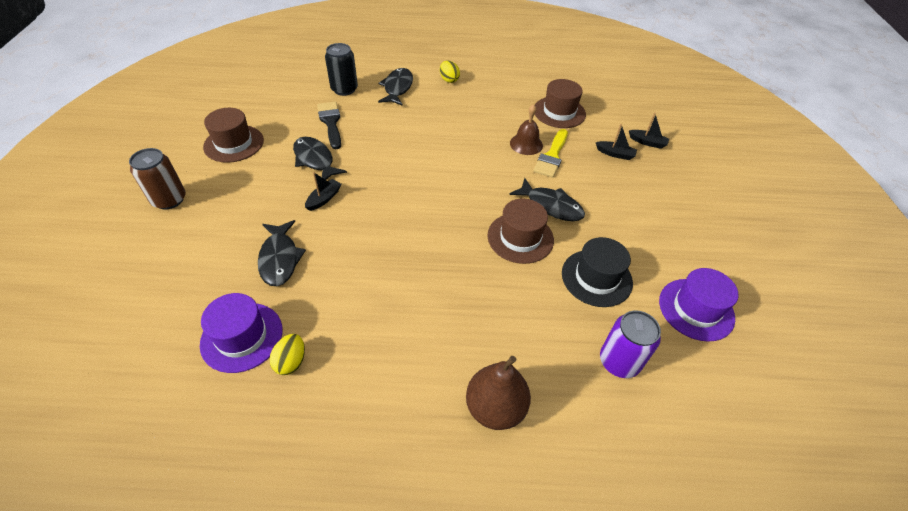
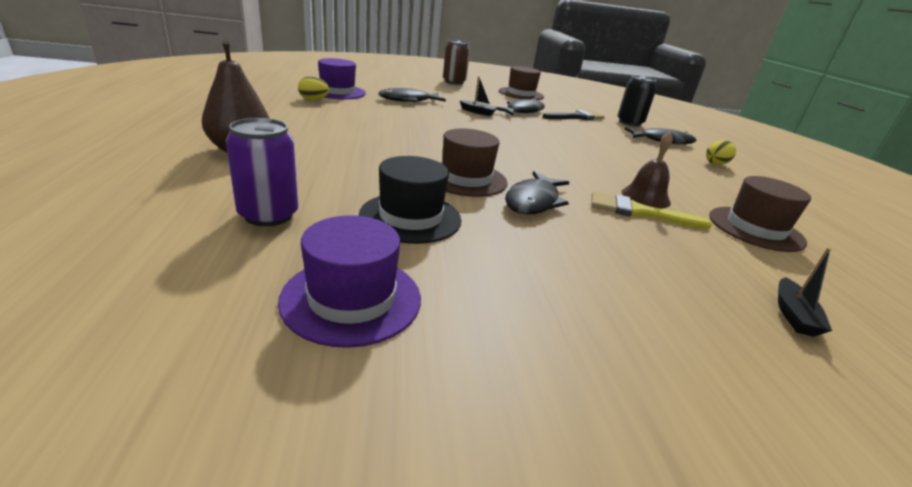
camera: 80 degrees right, 20 degrees down
black boat [596,124,637,160] -> none

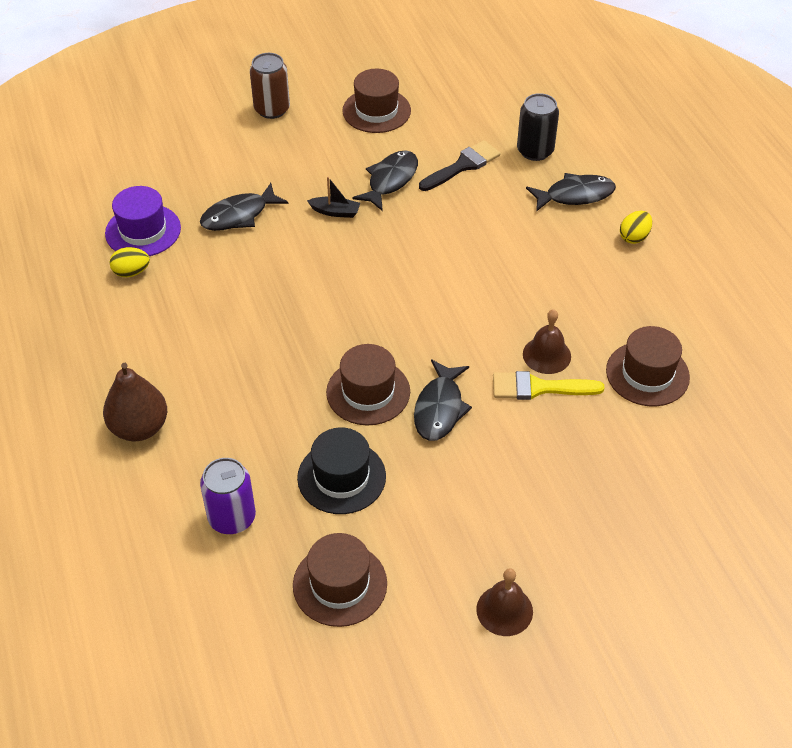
camera: 10 degrees left, 20 degrees up
purple hat [278,215,421,348] -> brown hat [293,533,387,627]
black boat [778,248,832,337] -> none
none -> brown bell [476,568,533,636]

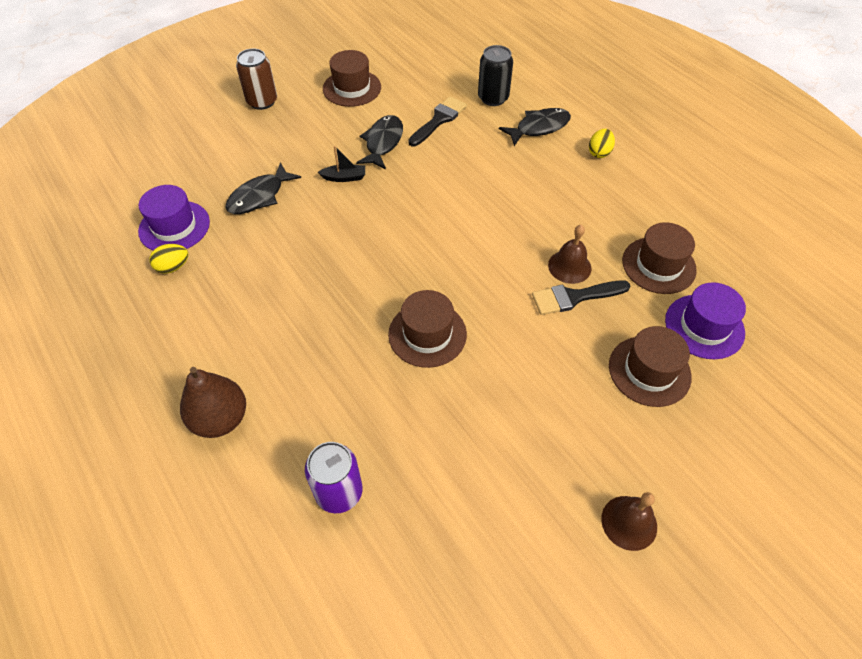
camera: 15 degrees left, 5 degrees up
brown hat [293,533,387,627] -> brown hat moved to [609,326,692,407]
black hat [297,427,386,514] -> none
black fish [414,359,472,441] -> none
yellow brush [493,371,604,400] -> black brush [532,280,631,315]
none -> purple hat [665,282,746,359]

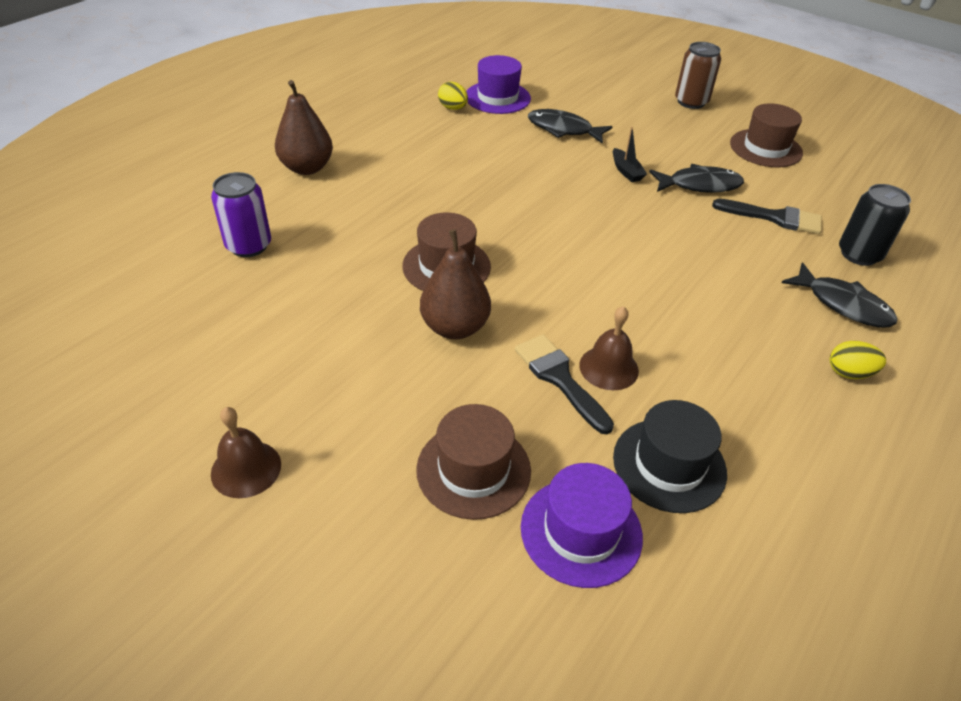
camera: 70 degrees right, 10 degrees down
brown hat [622,222,697,294] -> black hat [613,400,727,513]
none -> brown pear [420,229,491,339]

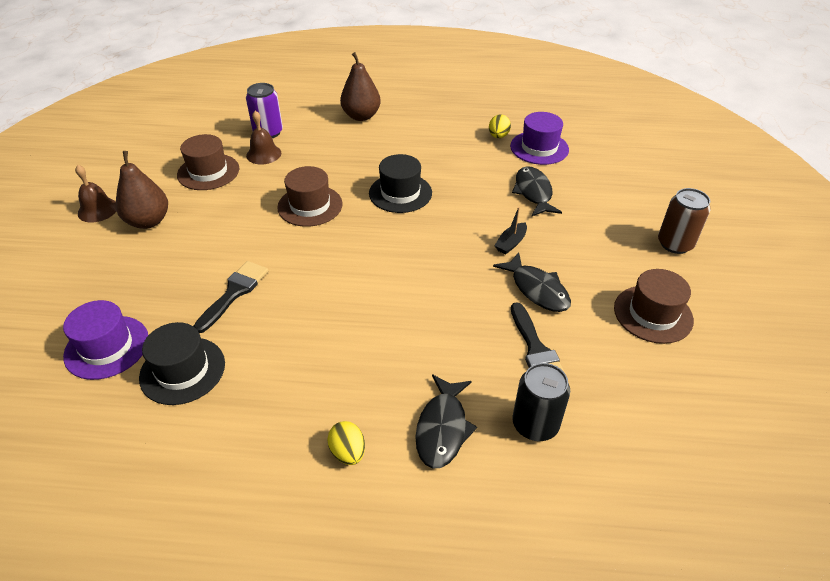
camera: 60 degrees right, 0 degrees up
brown hat [416,404,531,520] -> brown hat moved to [177,134,239,190]
brown pear [420,229,491,339] -> brown pear moved to [116,151,168,229]
brown bell [579,306,639,390] -> brown bell moved to [246,111,281,164]
none -> black hat [369,154,432,213]

